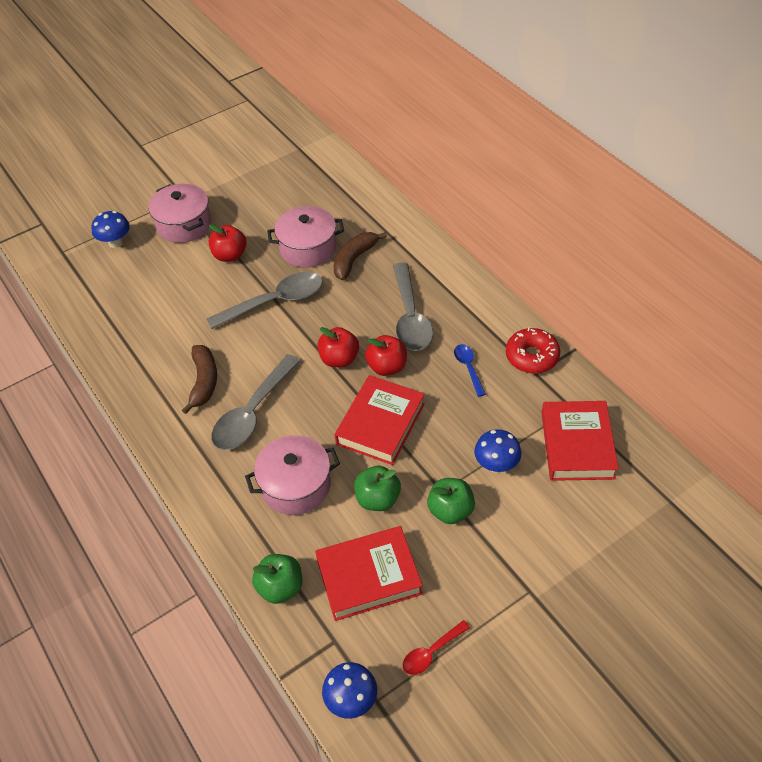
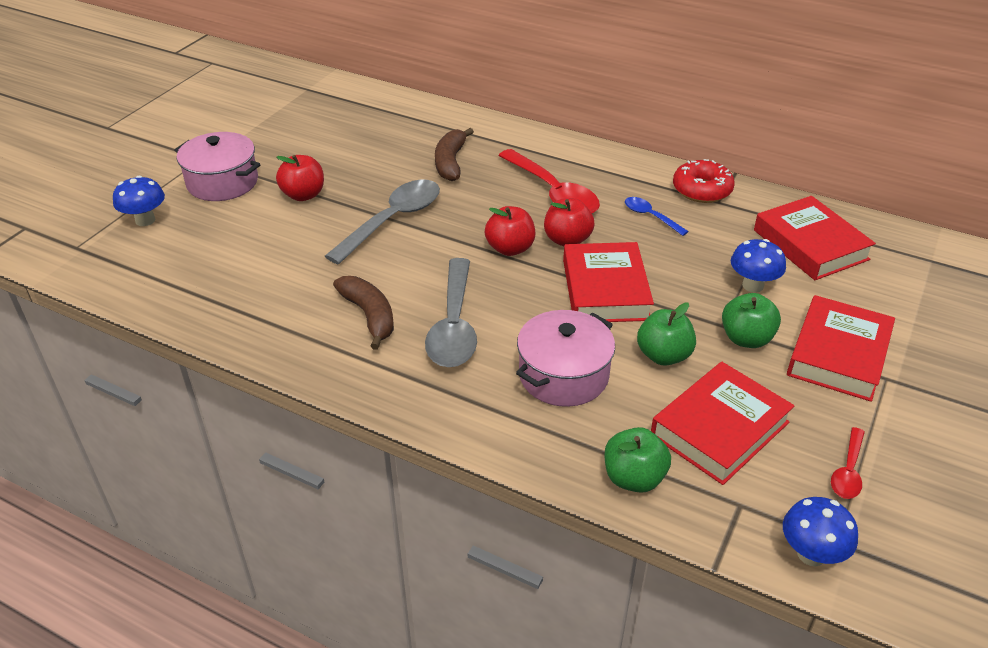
camera: 30 degrees left, 10 degrees down
pink pot [267,206,344,268] -> none
grey spoon [393,262,433,351] -> red spoon [498,149,600,213]
none -> red book [787,295,895,402]

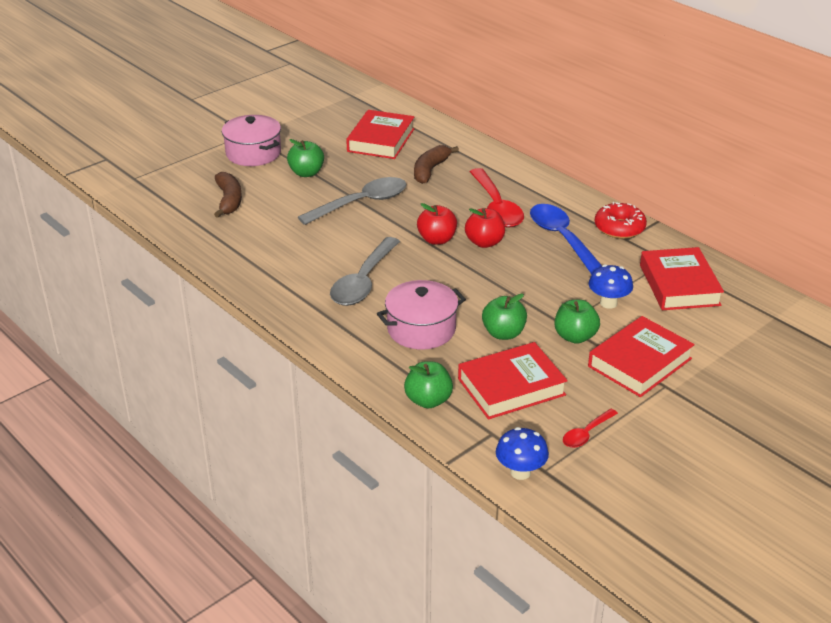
camera: 20 degrees right, 5 degrees down
blue mushroom [113,176,165,226] -> none
red apple [276,155,324,201] -> green apple [287,139,324,177]
brown banana [333,276,394,350] -> brown banana moved to [214,172,242,218]
red book [563,242,654,322] -> red book moved to [346,110,414,159]
blue spoon [625,197,689,236] -> blue spoon [530,204,602,274], size x1.99

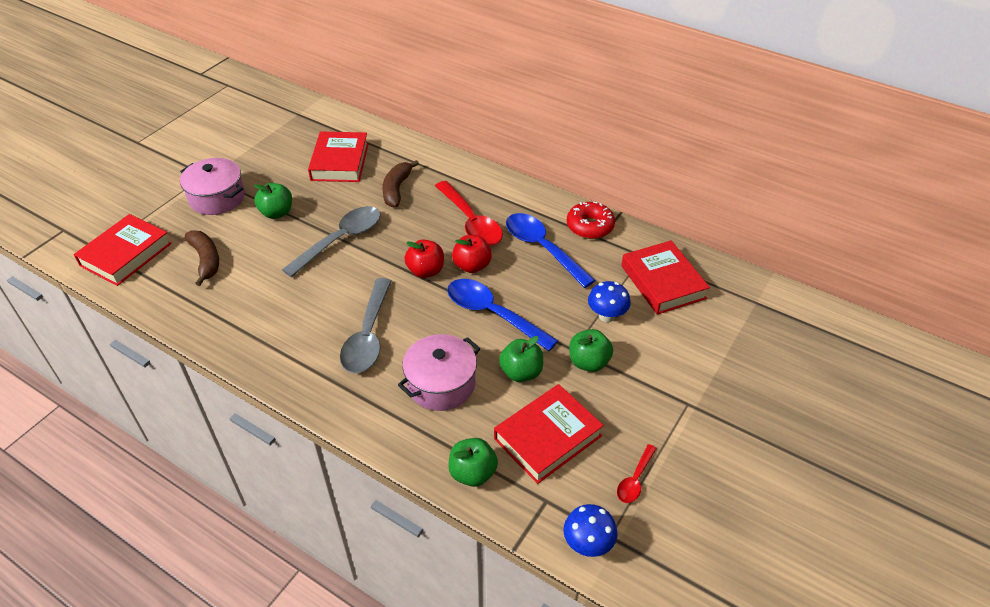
camera: 15 degrees left, 10 degrees up
red book [588,316,695,397] -> red book moved to [74,214,172,286]
none -> blue spoon [447,279,558,351]

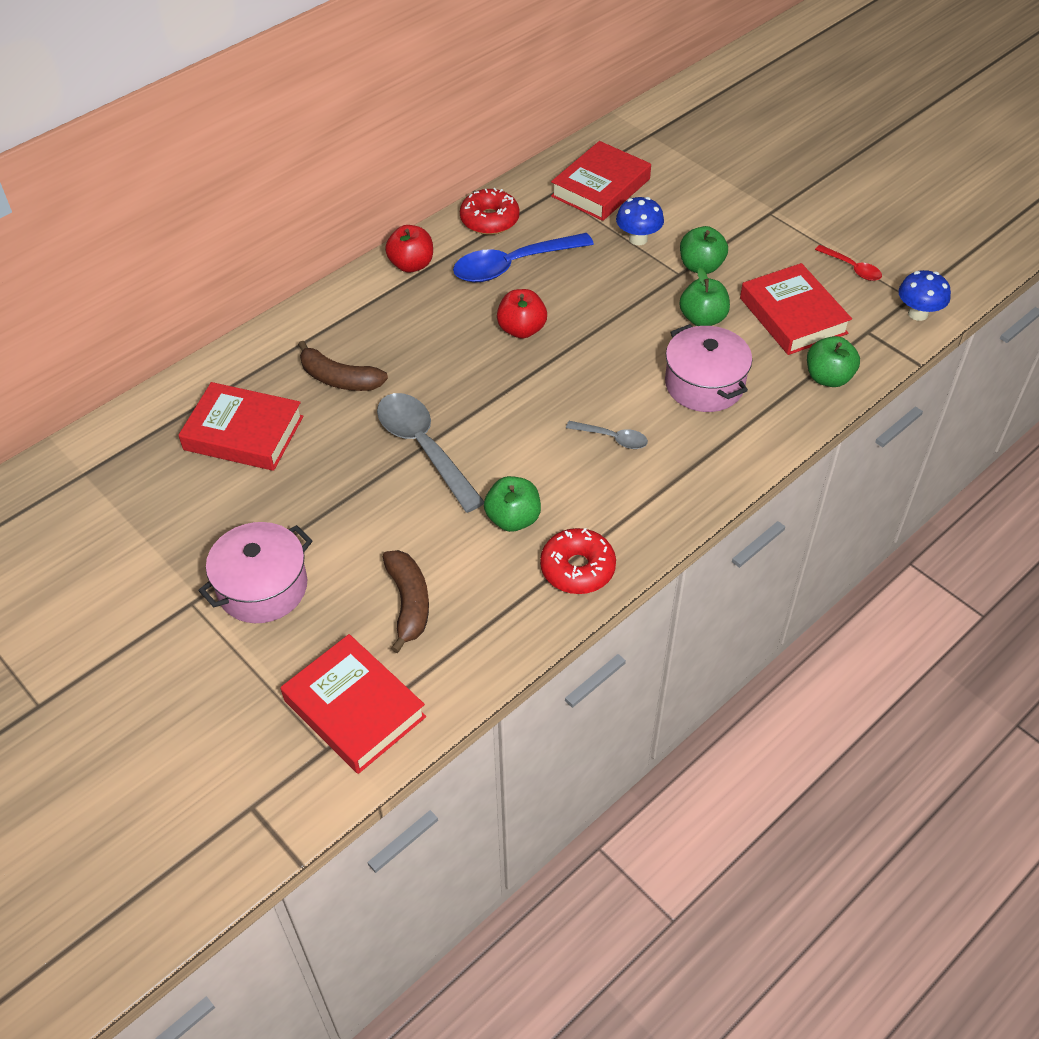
camera: 75 degrees left, 5 degrees up
brown banana [185,231,219,286] -> brown banana turned 90 degrees clockwise [383,550,429,653]
green apple [254,183,292,219] -> green apple moved to [484,476,541,532]
grey spoon [340,278,392,373] -> grey spoon [566,421,648,449], size x0.50
red apple [404,239,444,278] -> red apple moved to [385,225,433,273]
red spoon [435,181,503,246] -> none
blue spoon [447,279,558,351] -> none
red book [621,240,710,315] -> red book turned 45 degrees counterclockwise [551,141,651,221]
none -> red donut [540,528,616,594]

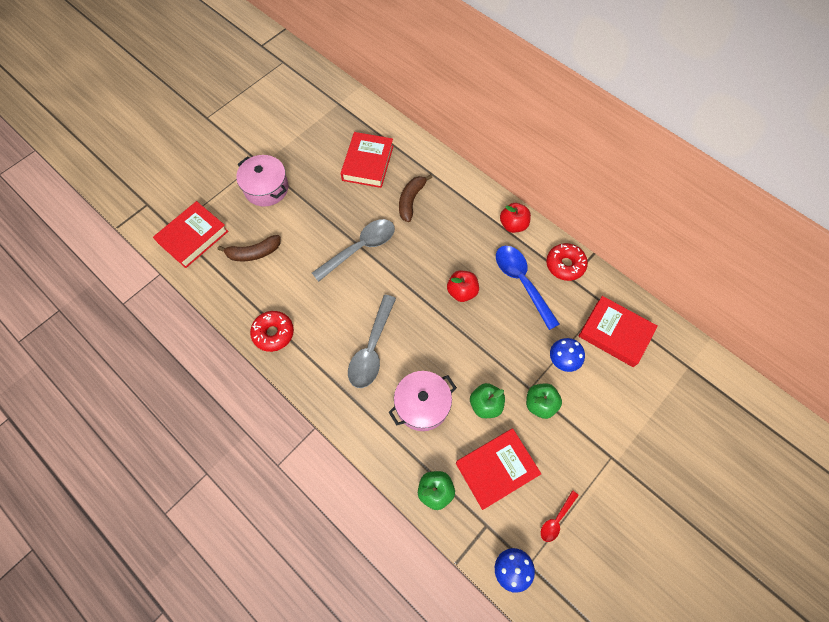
camera: 85 degrees right, 15 degrees up
green apple [484,476,541,532] -> none
grey spoon [566,421,648,449] -> grey spoon [348,295,396,388], size x1.99

